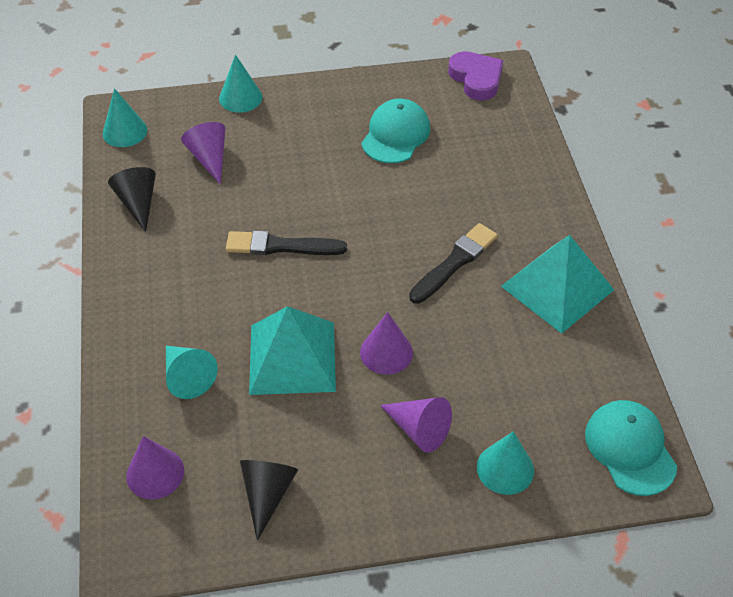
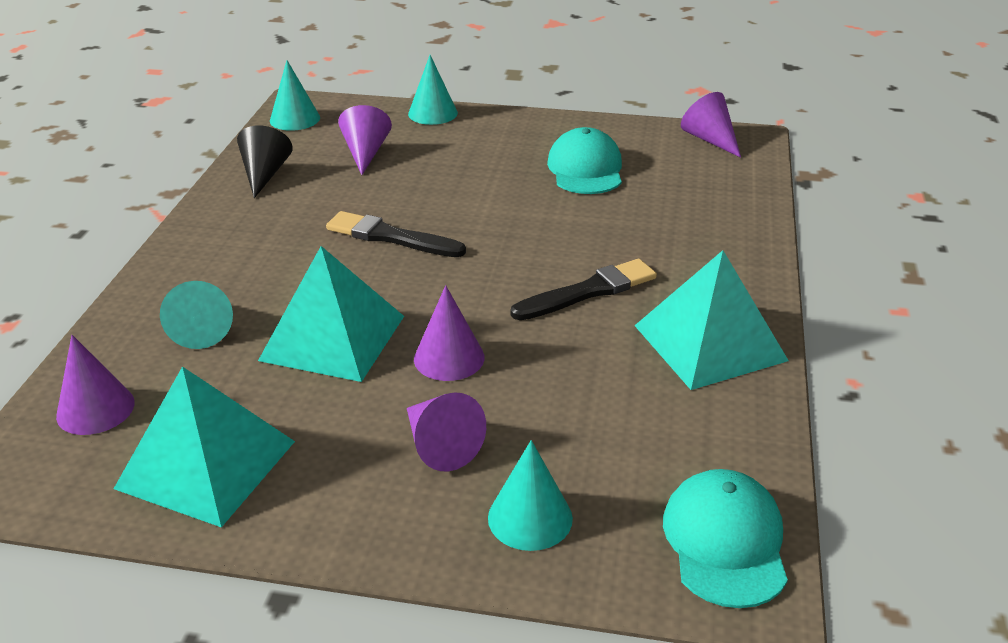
camera: 20 degrees right, 15 degrees down
black cone [240,460,298,541] -> turquoise pyramid [114,366,295,527]
turquoise cap [361,99,430,163] -> turquoise cap turned 45 degrees counterclockwise [547,127,622,194]
purple heart [448,51,503,101] -> purple cone [681,92,741,158]

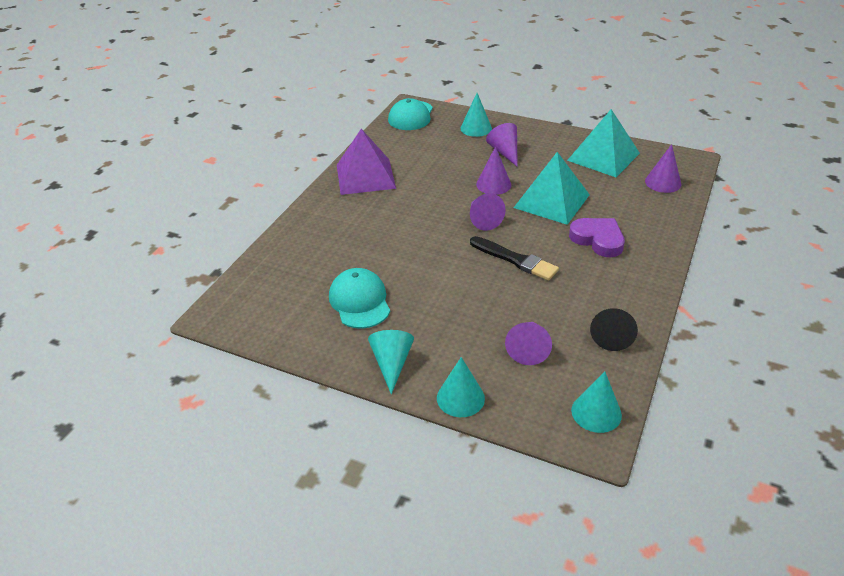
camera: 165 degrees left, 5 degrees up
turquoise cone [160,281,233,349] -> turquoise cone moved to [368,330,414,394]
black brush [510,259,657,320] -> none
turquoise cap [547,127,622,194] -> turquoise cap turned 150 degrees clockwise [329,268,390,329]
turquoise pyramid [635,250,789,390] -> purple pyramid [337,129,396,195]
purple cone [681,92,741,158] -> purple cone moved to [470,193,506,231]
none -> purple heart [569,218,625,257]

